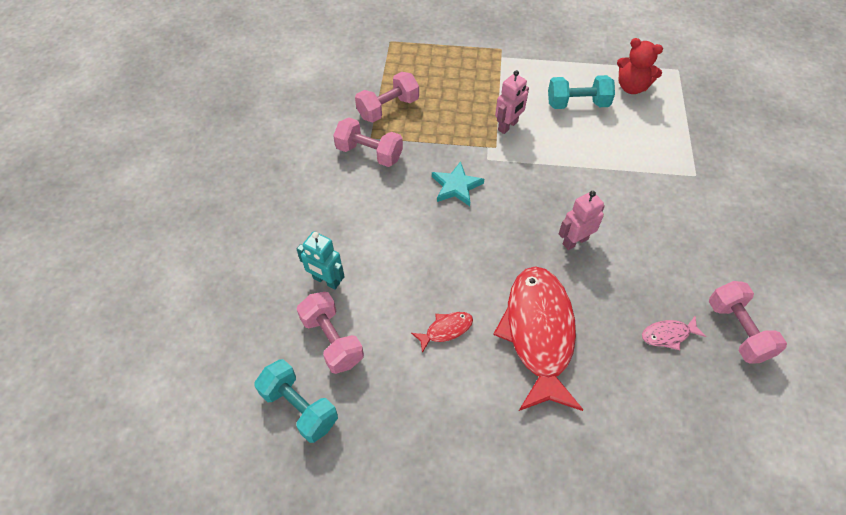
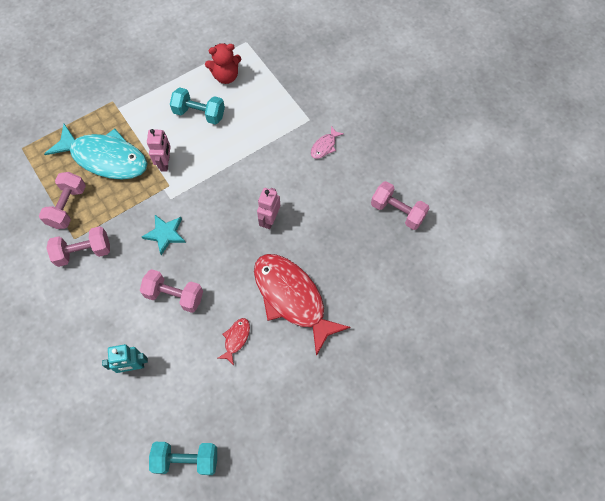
camera: 40 degrees left, 10 degrees up
pink dumbbell [297,292,364,374] -> pink dumbbell moved to [140,269,203,313]
turquoise dumbbell [548,75,615,109] -> turquoise dumbbell turned 60 degrees clockwise [170,87,225,125]
pink fish [642,316,706,350] -> pink fish moved to [311,126,344,159]
none -> turquoise fish [44,124,148,180]

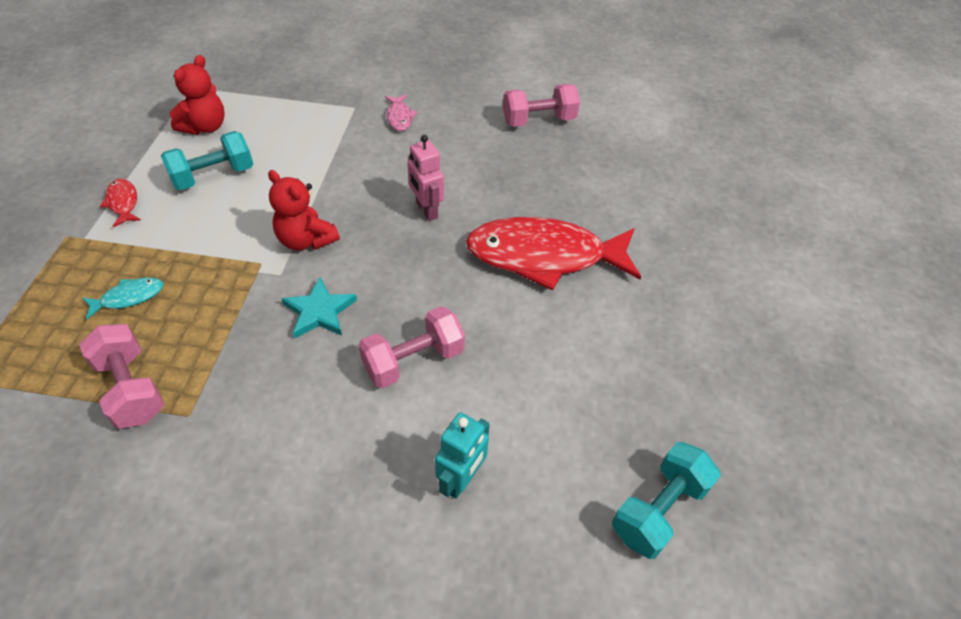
camera: 50 degrees left, 15 degrees down
turquoise fish [44,124,148,180] -> turquoise fish [83,277,163,320], size x0.41
pink dumbbell [47,226,110,267] -> none
pink robot [147,129,171,172] -> none
red fish [217,318,250,365] -> red fish moved to [100,179,141,228]
none -> red teddy bear [268,170,340,250]

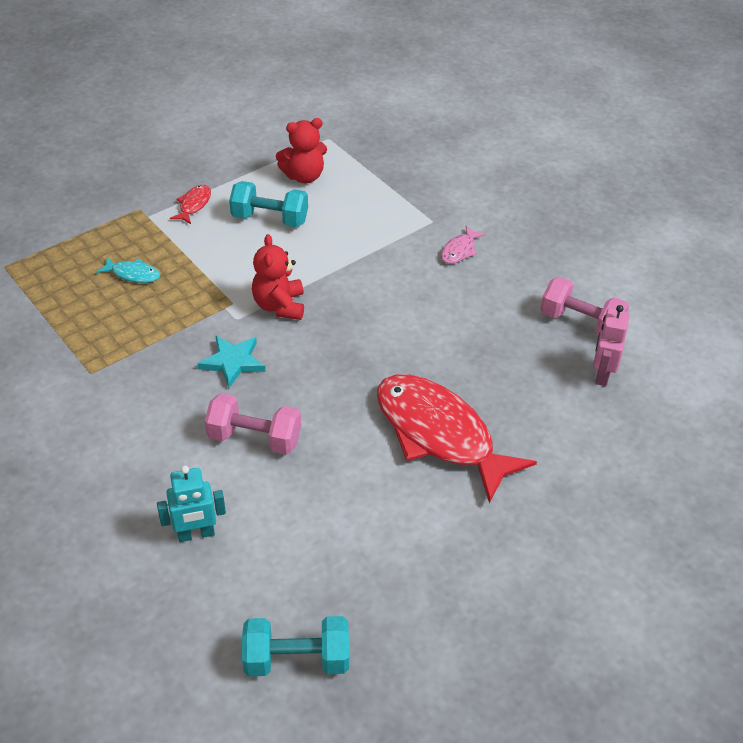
camera: 45 degrees right, 5 degrees down
pink dumbbell [79,324,165,429] -> none
pink robot [407,135,444,221] -> pink robot moved to [593,305,630,386]

